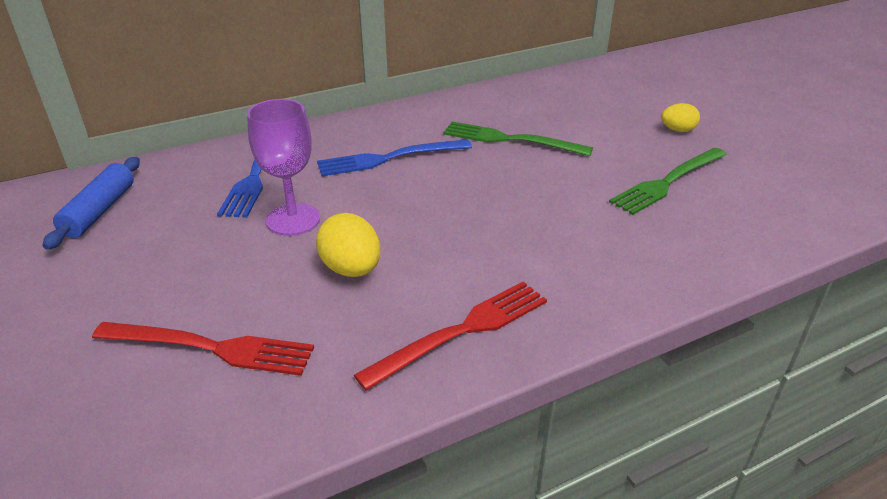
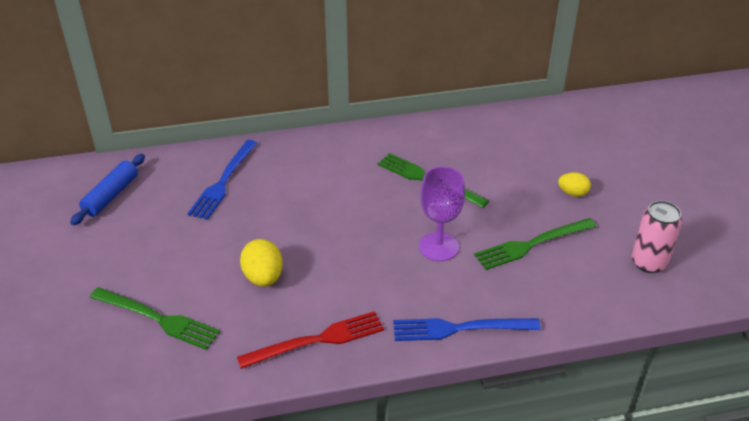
camera: 15 degrees right, 5 degrees up
red fork [92,322,314,376] -> green fork [90,287,220,350]
purple goblet [247,99,320,236] -> purple goblet moved to [419,166,465,261]
blue fork [317,139,472,176] -> blue fork moved to [393,318,541,341]
none -> pink can [632,201,682,273]

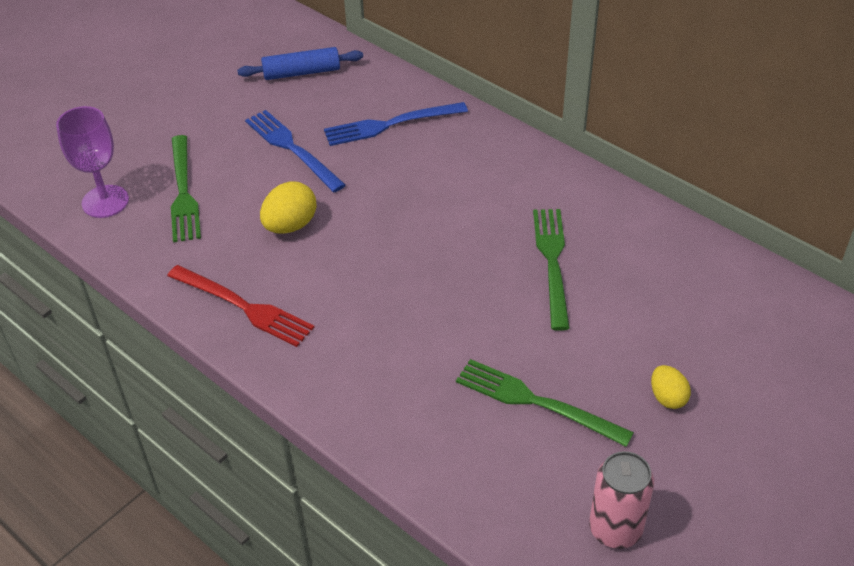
camera: 55 degrees right, 5 degrees up
blue fork [393,318,541,341] -> blue fork moved to [245,110,346,192]
purple goblet [419,166,465,261] -> purple goblet moved to [56,106,129,218]

